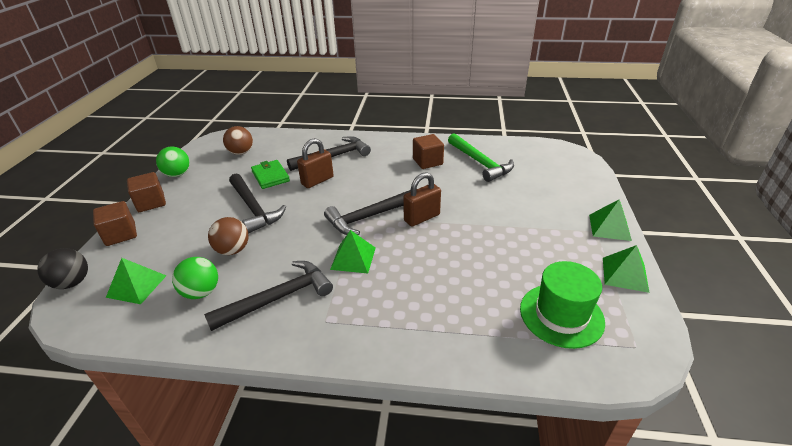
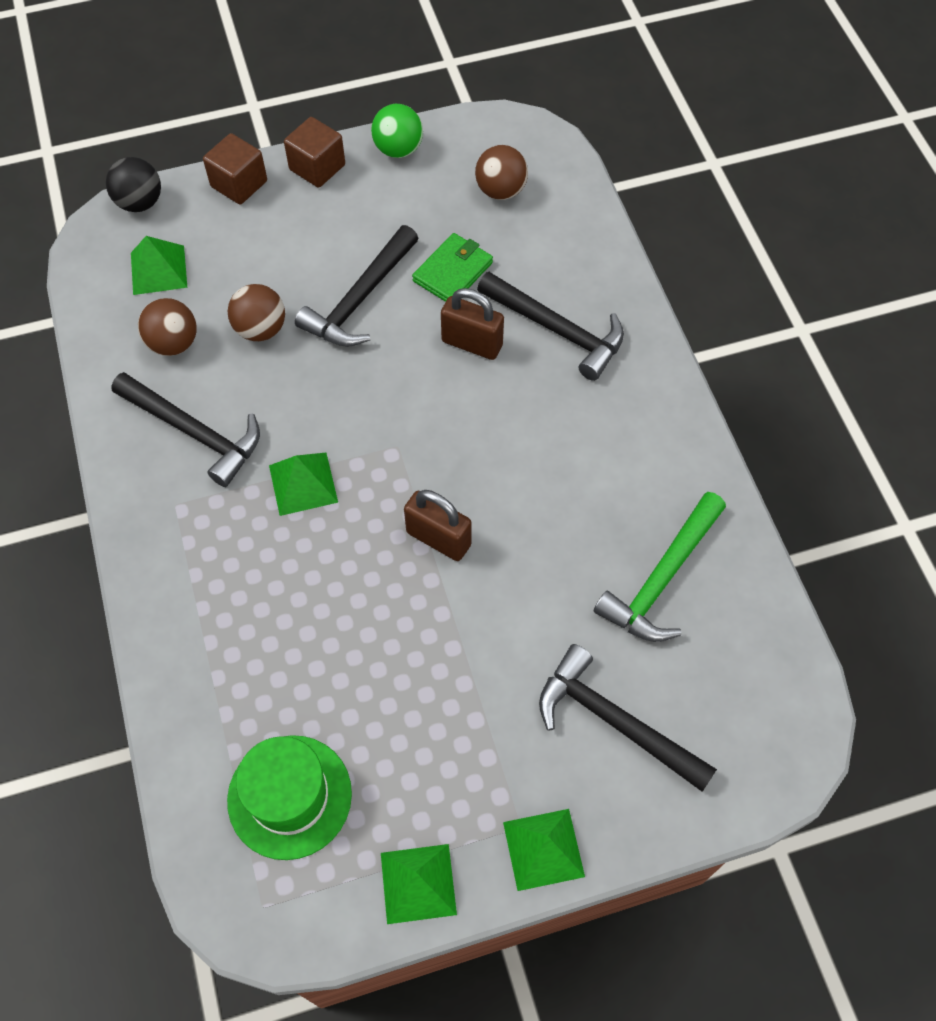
camera: 65 degrees right, 25 degrees up
green ball [172,257,218,299] -> brown ball [138,298,197,356]
black hammer [324,190,411,235] -> black hammer moved to [539,644,717,792]
brown cube [413,134,444,169] -> none

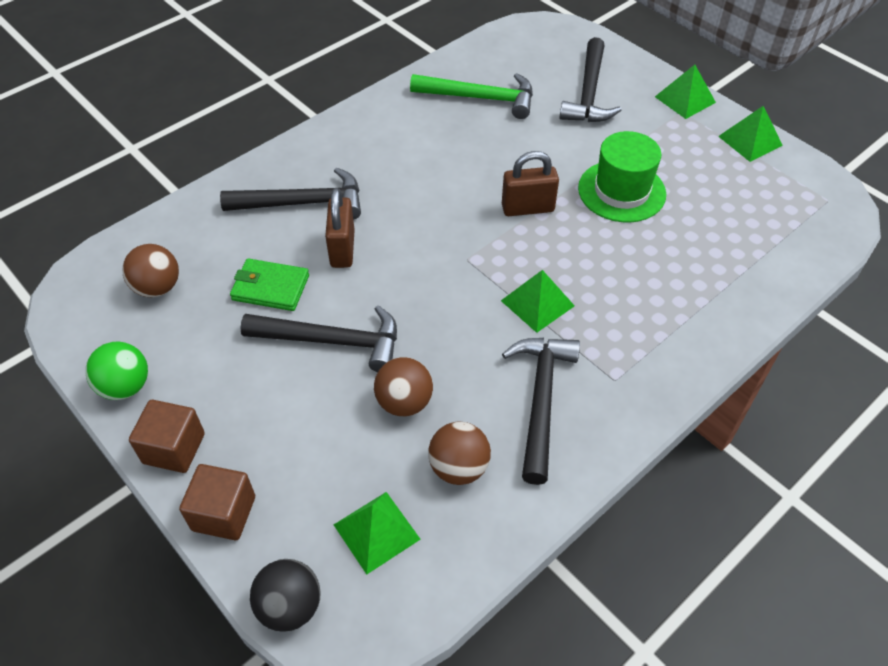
camera: 115 degrees left, 10 degrees down
green hat [227,735,352,860] -> green hat moved to [578,131,666,223]
brown padlock [404,490,472,561] -> brown padlock turned 75 degrees clockwise [502,151,559,216]
black hammer [477,272,624,381] -> black hammer turned 75 degrees clockwise [220,168,361,220]

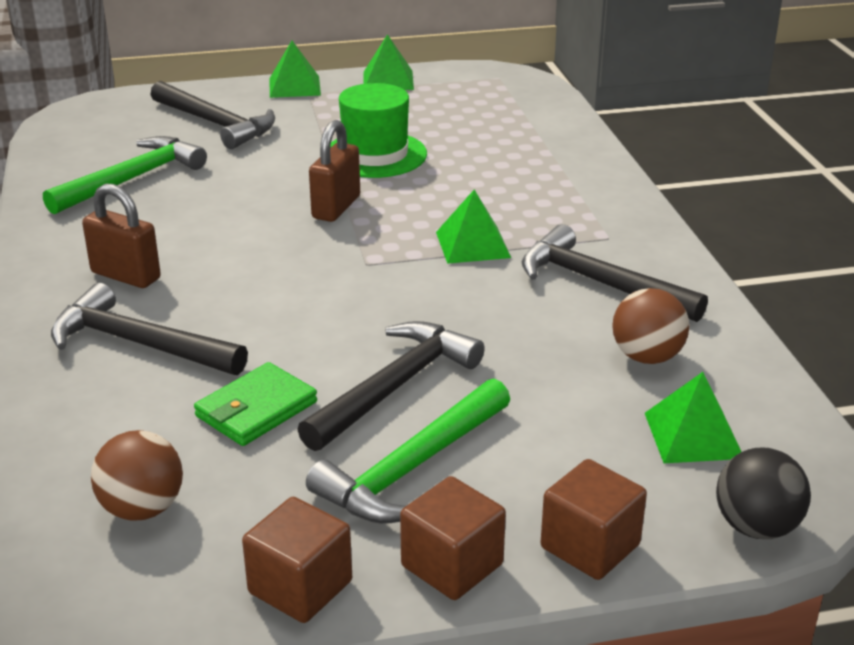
camera: 60 degrees left, 20 degrees down
green ball [86,342,148,400] -> brown cube [242,497,352,623]
black hammer [220,168,361,220] -> black hammer turned 90 degrees counterclockwise [51,283,248,375]
brown padlock [325,188,355,268] -> brown padlock moved to [82,183,161,288]
brown ball [374,357,433,416] -> none
none -> green hammer [306,379,510,524]

